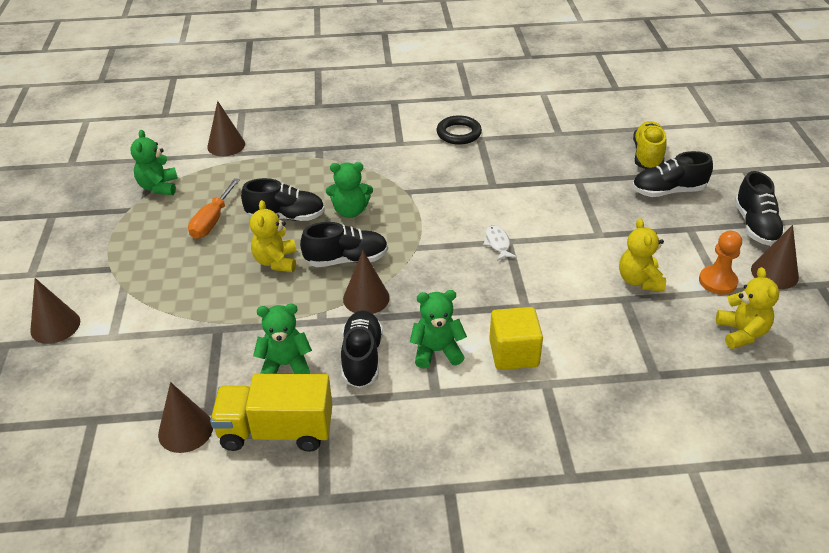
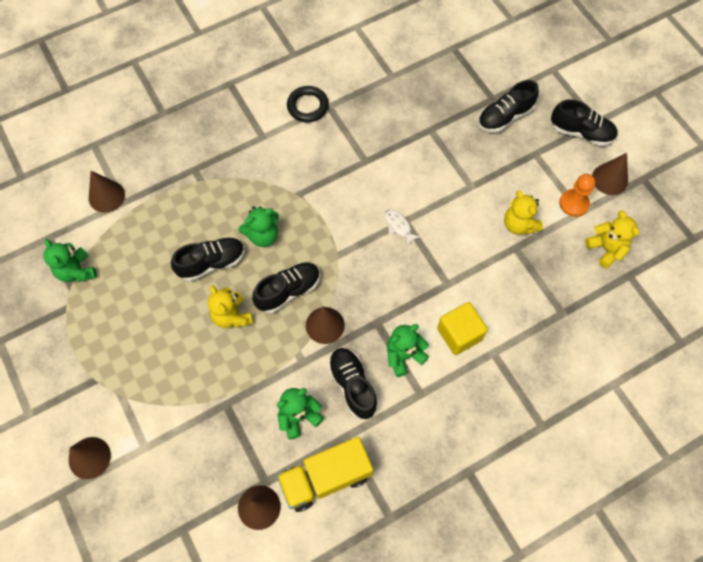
camera: 25 degrees left, 25 degrees up
orange screwdriver [188,178,240,239] -> none
yellow shoe [633,121,667,169] -> none
black shoe [734,171,785,246] -> black shoe turned 45 degrees counterclockwise [551,100,618,146]

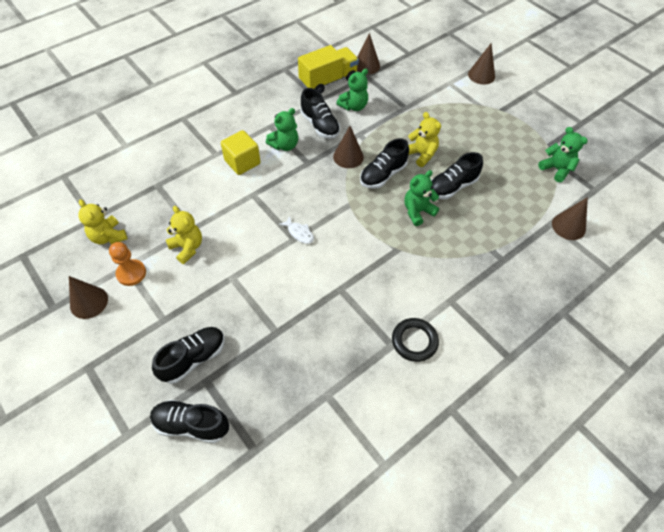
camera: 170 degrees right, 10 degrees down
black shoe [551,100,618,146] -> black shoe moved to [150,400,229,443]

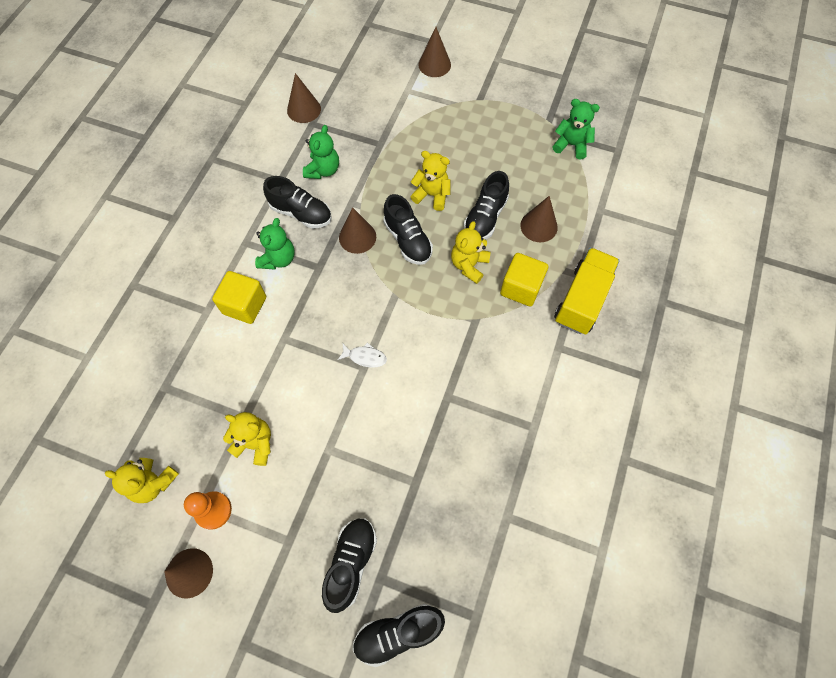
camera: 30 degrees left, 10 degrees up
yellow truck [298,45,359,93] -> yellow truck moved to [554,248,620,334]
black shoe [360,138,409,189] -> black shoe turned 45 degrees counterclockwise [383,194,433,265]
black ring [392,318,439,362] -> none
green teddy bear [404,170,439,226] -> yellow teddy bear [451,221,490,284]
brown cone [552,197,588,240] -> brown cone moved to [520,196,558,242]
none -> yellow cube [500,253,548,306]

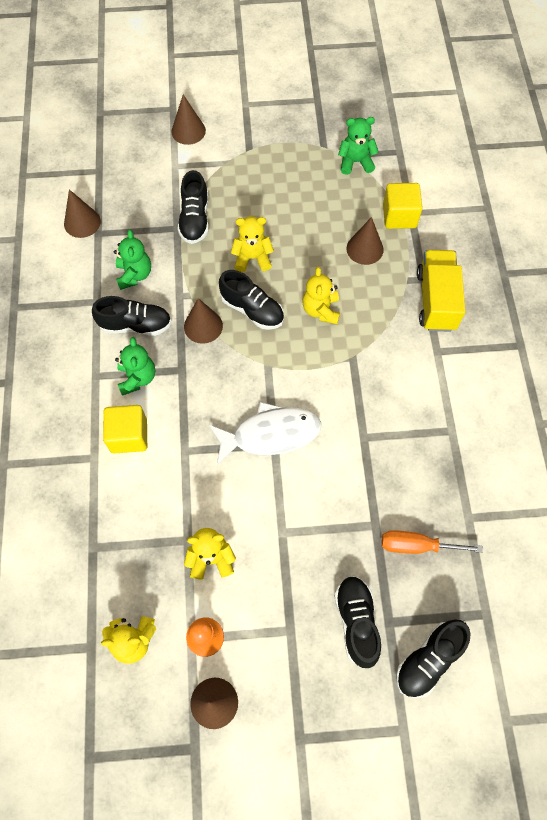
camera: 25 degrees left, 0 degrees up
white fish [338,342,387,368] -> white fish [209,402,321,465], size x2.23
black shoe [464,171,509,240] -> black shoe moved to [178,170,209,244]
yellow cube [500,253,548,306] -> yellow cube moved to [383,183,423,229]
none -> orange screwdriver [382,530,483,554]

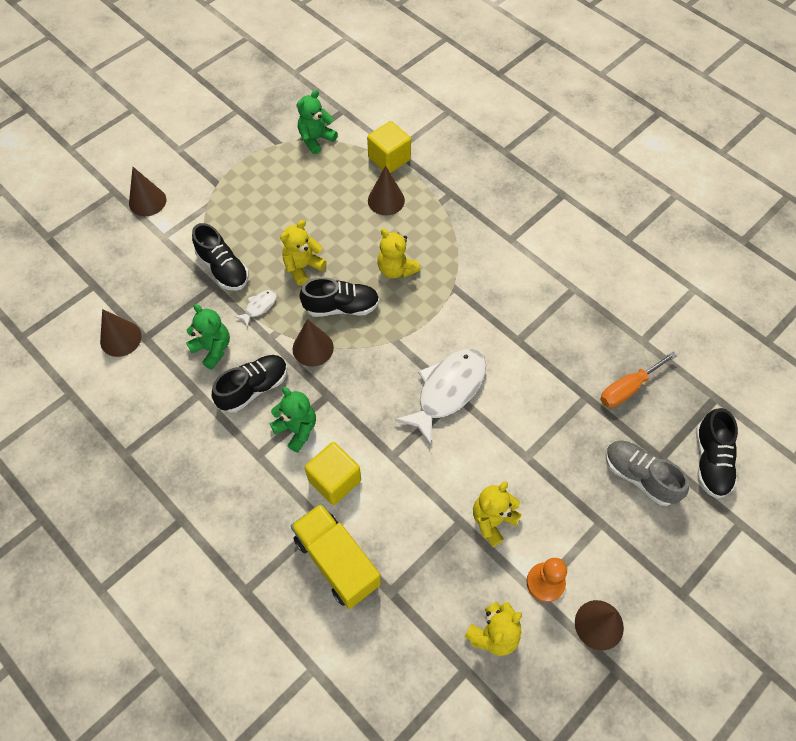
camera: 40 degrees left, 5 degrees down
black shoe [334,576,381,668] -> grey shoe [605,440,689,506]
yellow truck [417,250,465,332] -> yellow truck moved to [291,503,381,609]
none -> white fish [234,290,277,327]

